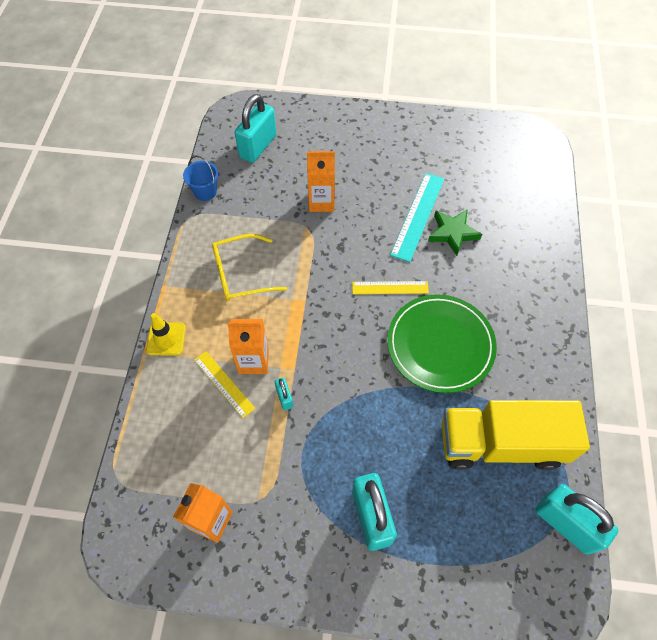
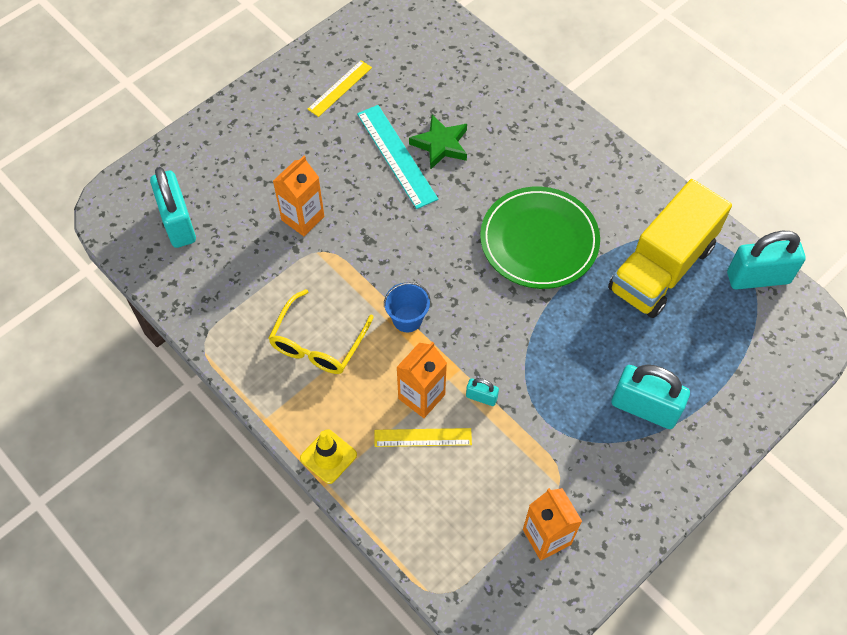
camera: 50 degrees left, 0 degrees up
blue bucket [183,156,218,201] -> blue bucket moved to [384,282,430,332]
yellow ruler [352,281,429,294] -> yellow ruler moved to [307,60,372,117]

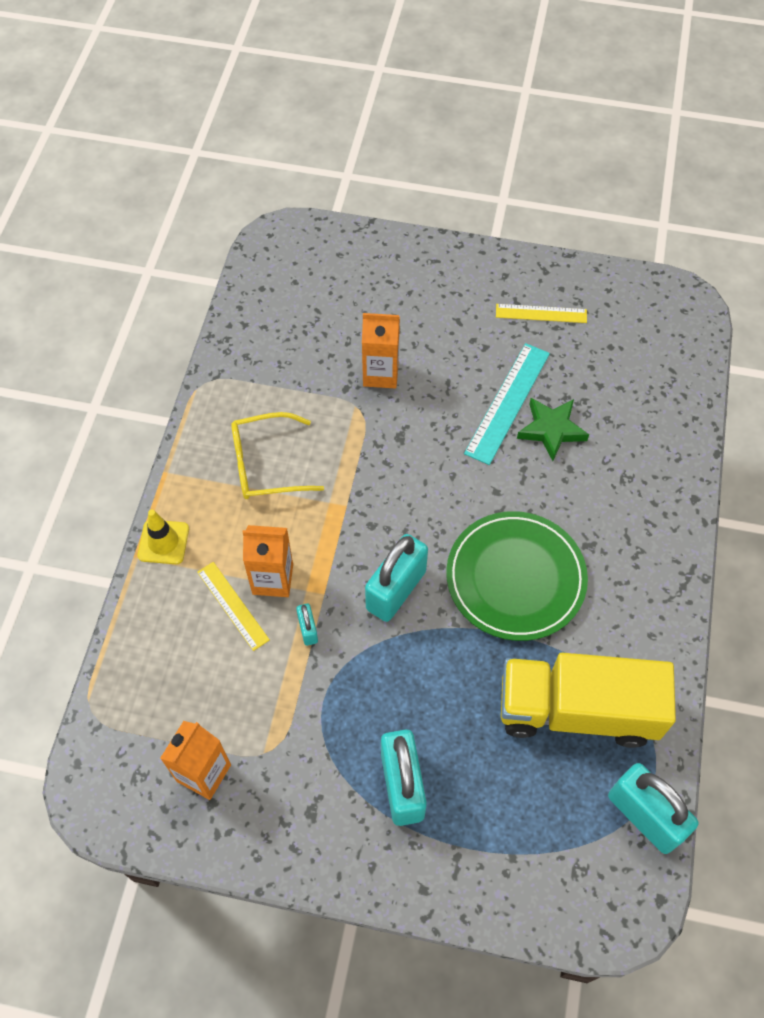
camera: 55 degrees right, 0 degrees up
turquoise padlock [150,167,196,248] -> turquoise padlock moved to [365,534,428,622]
blue bucket [384,282,430,332] -> none

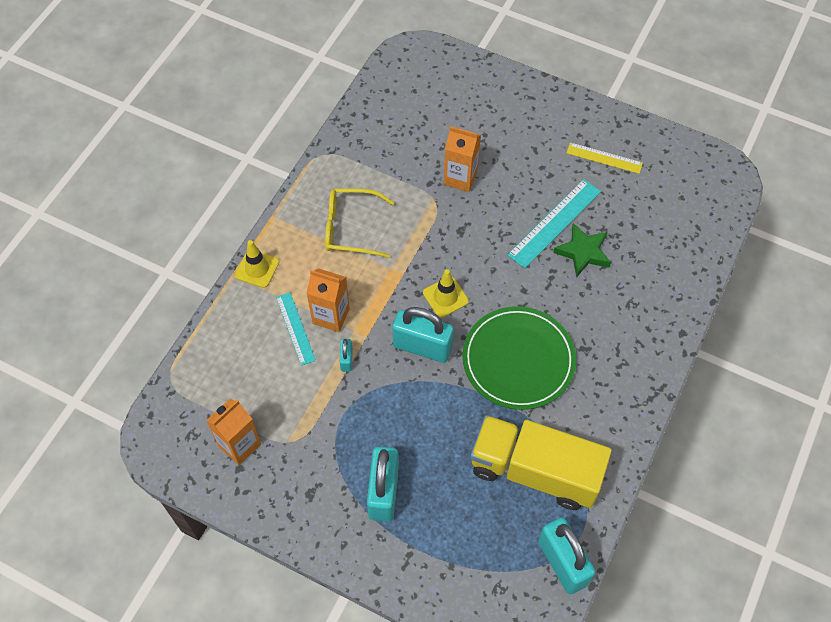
camera: 15 degrees right, 0 degrees up
yellow ruler [197,562,270,651] -> turquoise ruler [276,292,316,366]
turquoise padlock [365,534,428,622] -> turquoise padlock turned 60 degrees clockwise [392,307,454,363]
none -> yellow traffic cone [423,269,469,318]

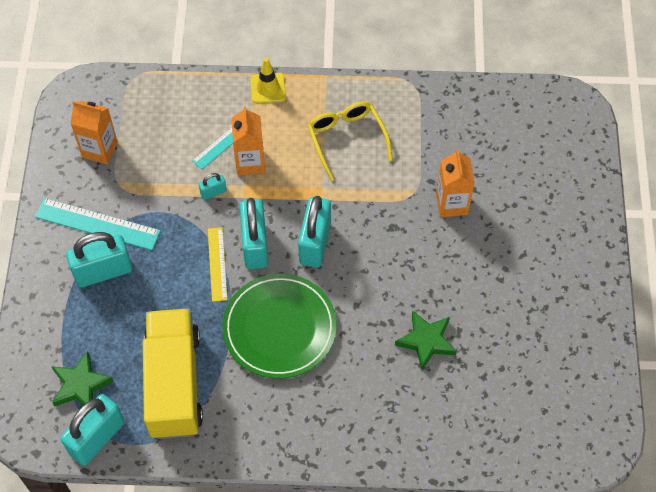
camera: 65 degrees right, 0 degrees up
yellow traffic cone [423,269,469,318] -> turquoise padlock [298,196,331,267]
turquoise ruler [508,179,601,268] -> turquoise ruler moved to [35,198,161,250]
yellow ruler [566,142,643,174] -> yellow ruler moved to [208,227,228,302]
none -> green star [51,351,113,407]

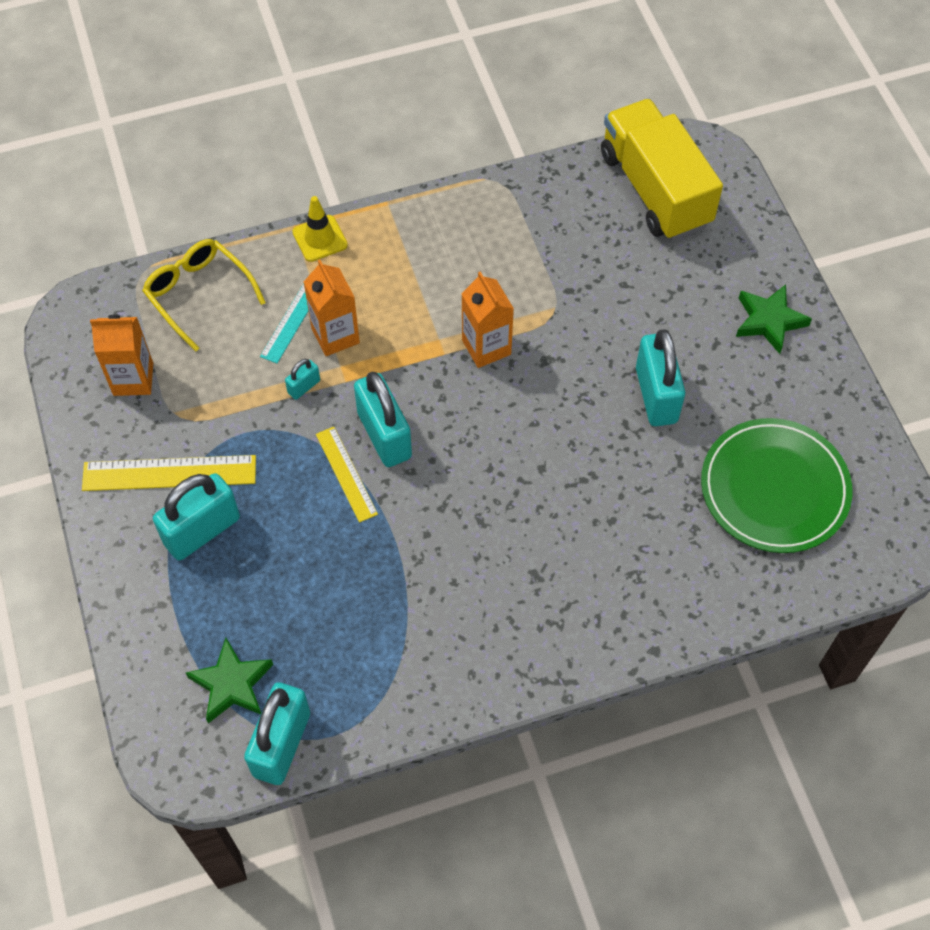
camera: 20 degrees left, 0 degrees up
turquoise ruler [35,198,161,250] -> yellow ruler [82,455,256,491]
yellow truck [143,308,203,439] -> yellow truck moved to [601,99,723,240]
green plate [222,274,337,379] -> green plate moved to [701,418,852,553]
turquoise padlock [298,196,331,267] -> turquoise padlock moved to [636,330,685,426]
yellow glasses [308,101,393,181] -> yellow glasses moved to [142,239,266,352]
green star [395,310,457,370] -> green star moved to [736,284,812,354]
orange carton [436,149,475,217] -> orange carton moved to [462,271,514,368]

